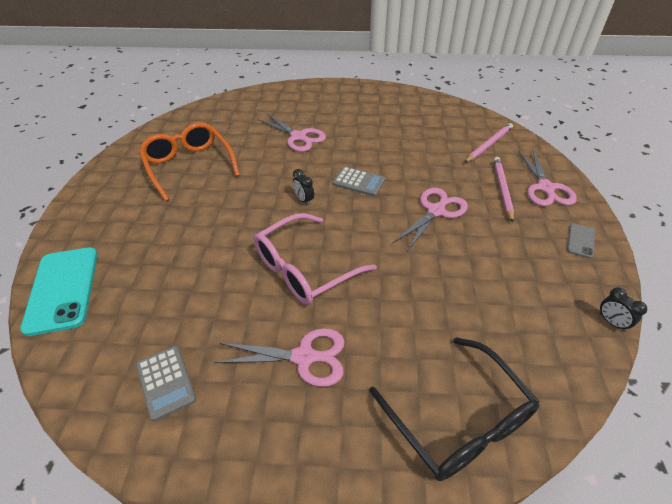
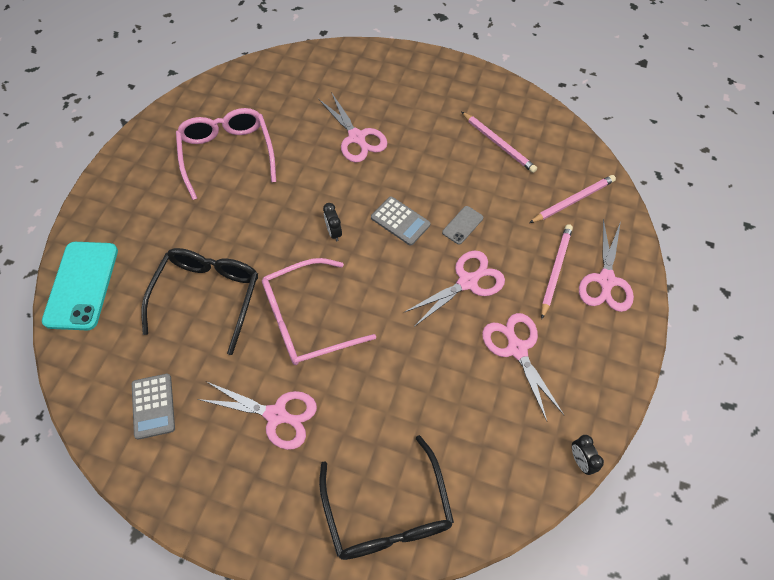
camera: 15 degrees right, 15 degrees up
orange glasses [139,122,240,201] -> pink glasses [176,108,276,200]
grey phone [567,223,595,258] -> grey phone moved to [442,206,483,245]
none -> black glasses [141,248,258,355]
none -> pink pencil [462,112,537,173]
none -> pink scissors [482,313,564,421]

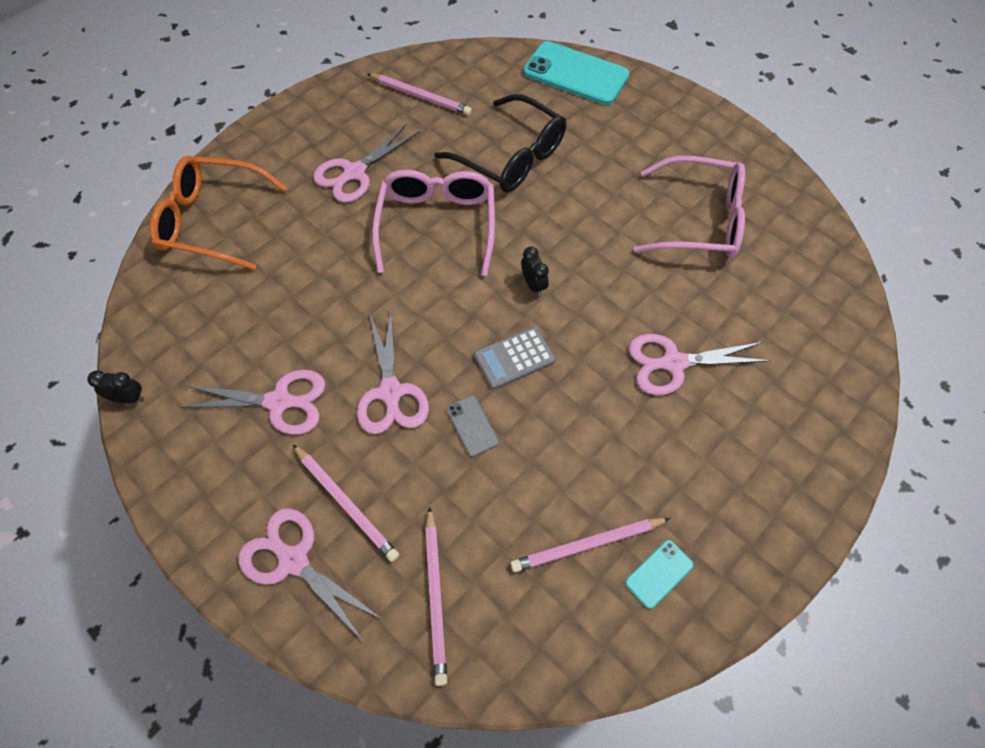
camera: 115 degrees right, 0 degrees up
grey calculator [132,374,175,440] -> pink pencil [367,74,472,115]
black glasses [319,435,454,560] -> orange glasses [150,156,287,270]
black clock [323,203,342,241] -> black clock turned 60 degrees clockwise [521,246,549,296]
none -> turquoise phone [625,540,694,609]

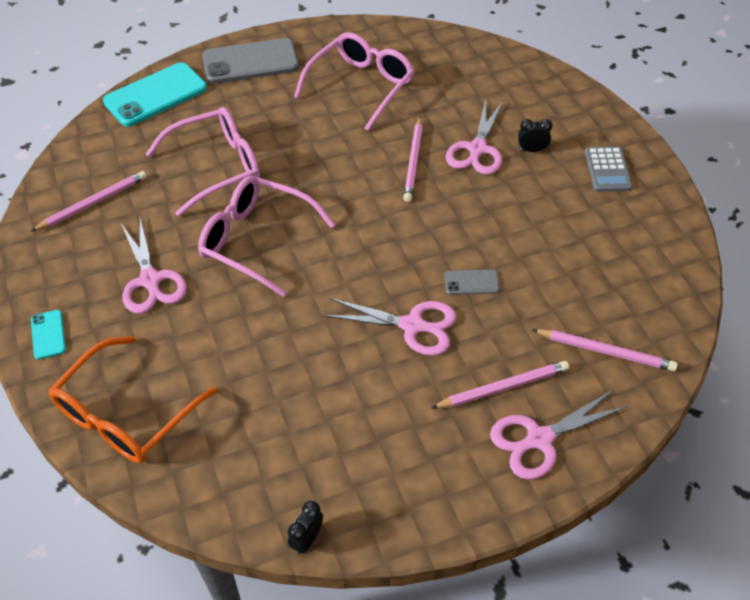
camera: 65 degrees left, 10 degrees down
pink scissors [179,370,325,435] -> none
black glasses [434,94,566,192] -> pink glasses [146,107,260,216]
grey calculator [474,327,556,389] -> grey calculator moved to [585,147,632,192]
pink pencil [510,518,670,572] -> pink pencil moved to [403,116,423,202]
black clock [521,246,549,296] -> black clock moved to [518,119,553,152]
turquoise phone [625,540,694,609] -> turquoise phone moved to [31,310,66,360]
none -> grey phone [202,38,299,84]

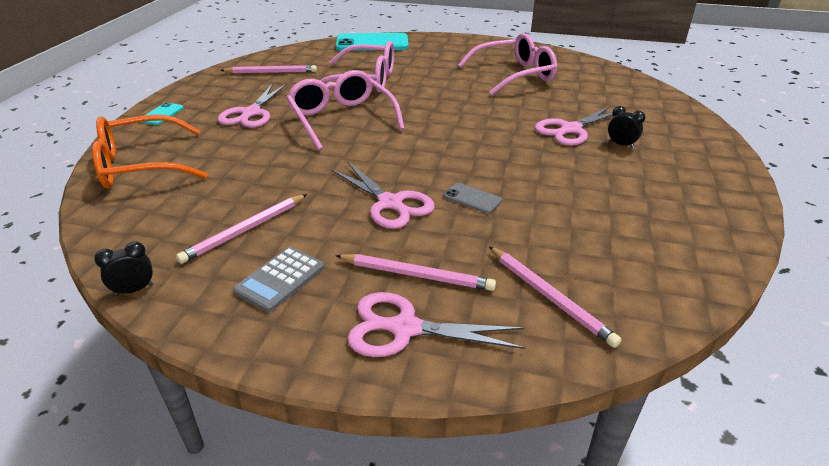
camera: 35 degrees right, 15 degrees down
grey phone [202,38,299,84] -> none
pink pencil [403,116,423,202] -> pink pencil moved to [176,194,307,264]
grey calculator [585,147,632,192] -> grey calculator moved to [233,247,325,312]

